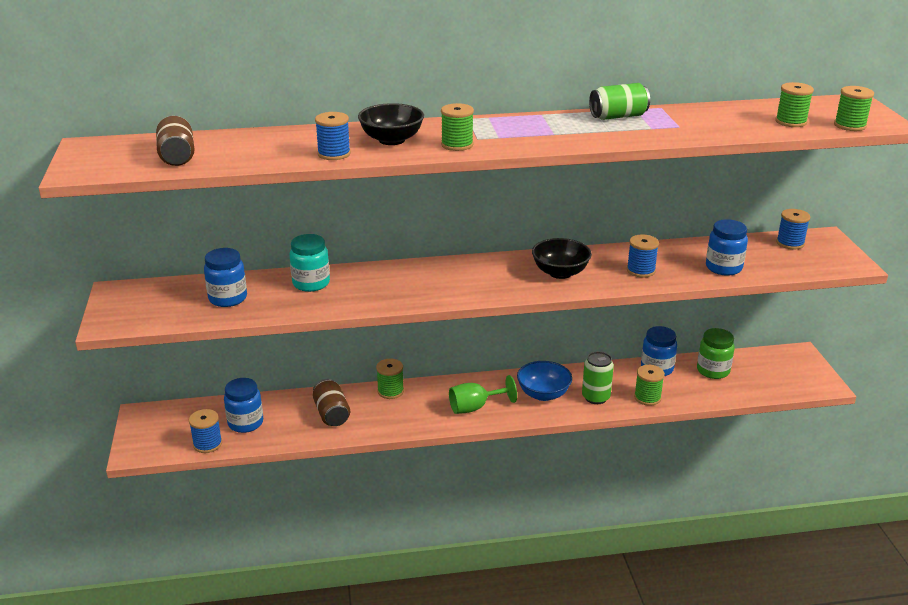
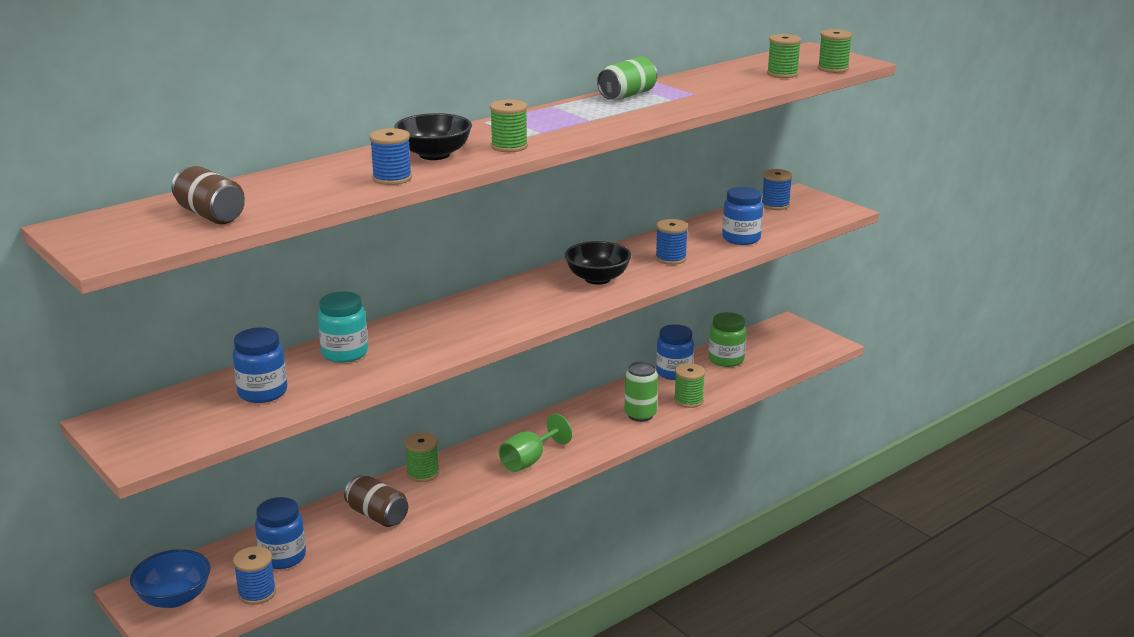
camera: 30 degrees left, 5 degrees down
blue bowl [517,361,572,401] -> blue bowl moved to [130,549,211,608]

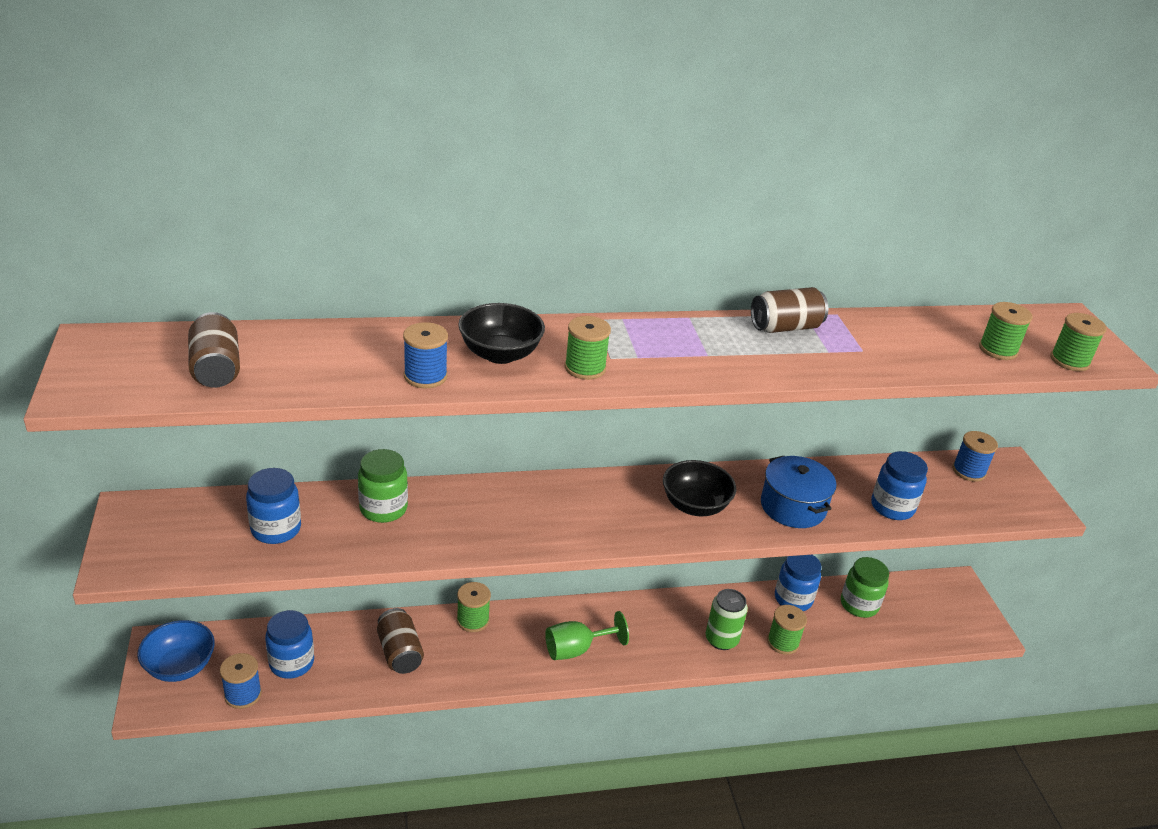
camera: 25 degrees right, 10 degrees up
turquoise jar [318,291,368,363] -> green jar [358,449,408,523]
green can [597,56,657,100] -> brown can [751,287,828,333]
blue spool [655,219,688,265] -> blue pot [761,456,837,528]

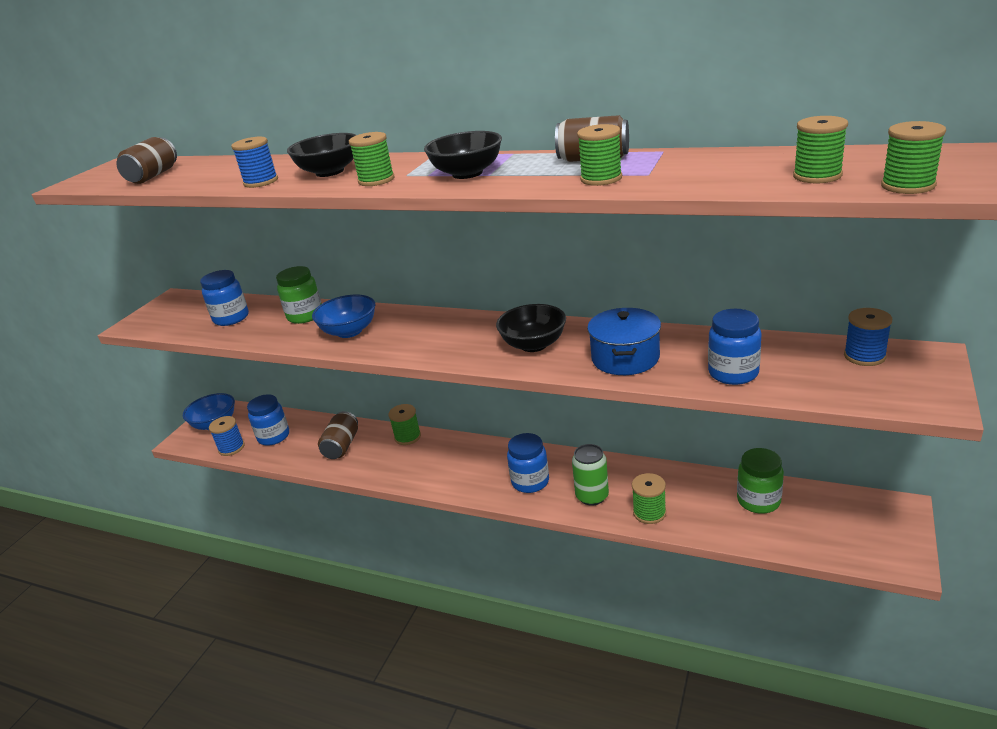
camera: 40 degrees right, 5 degrees down
green goblet [545,611,629,660] -> none
blue jar [775,555,821,611] -> blue jar moved to [507,433,549,493]
none -> blue bowl [312,295,375,338]
none -> black bowl [424,131,502,179]
none -> green spool [577,124,622,186]

